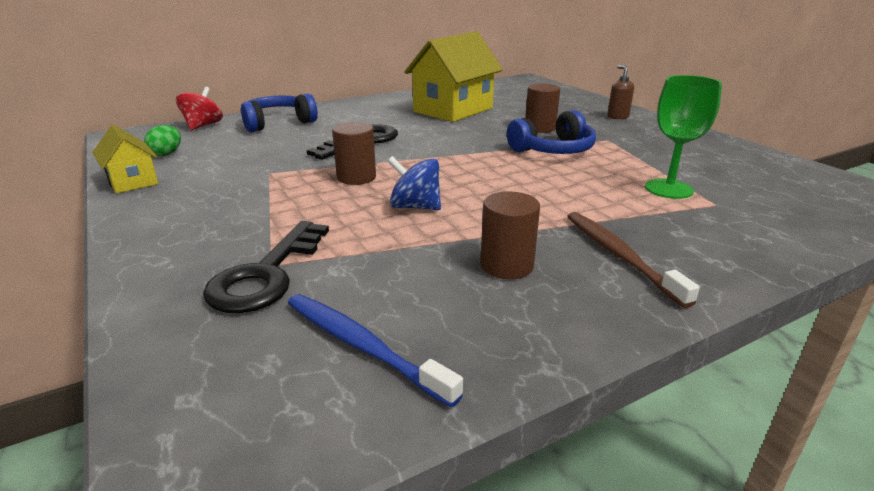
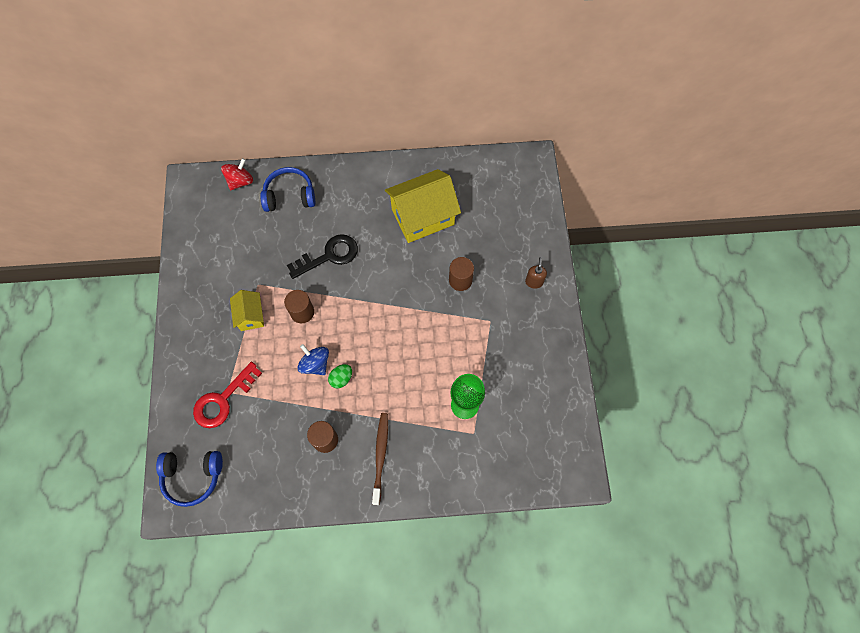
camera: 25 degrees right, 40 degrees up
yellow house [92,125,158,193] -> yellow house moved to [230,290,264,331]
green egg [144,125,181,156] -> green egg moved to [328,364,352,388]
black key [203,221,329,313] -> red key [193,362,262,428]
blue toothbrush [288,294,463,407] -> none
blue headphones [507,110,596,154] -> blue headphones moved to [156,451,223,507]

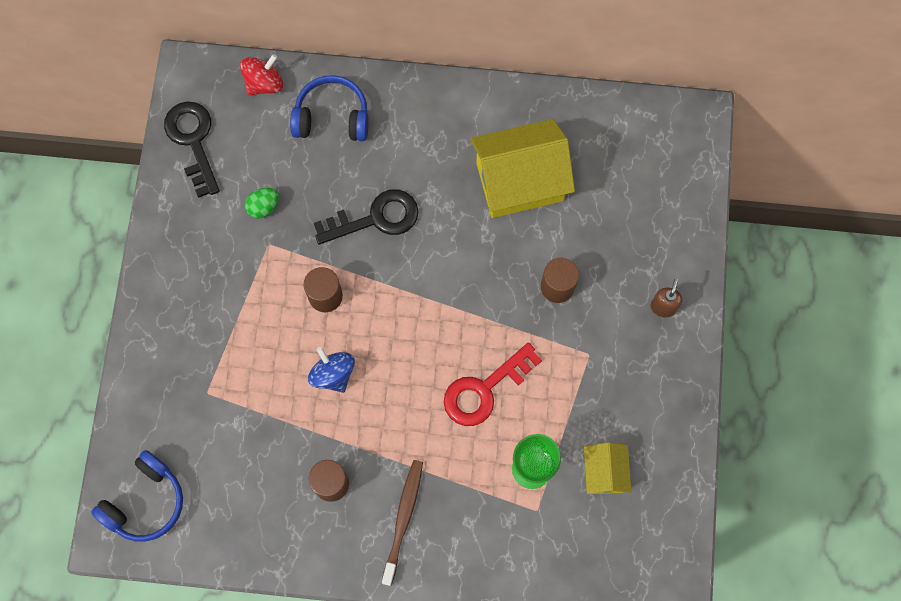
camera: 10 degrees right, 5 degrees up
blue headphones [156,451,223,507] -> blue headphones turned 60 degrees counterclockwise [91,450,183,542]
red key [193,362,262,428] -> red key moved to [444,342,542,426]
yellow house [230,290,264,331] -> yellow house moved to [584,442,631,494]
green egg [328,364,352,388] -> green egg moved to [245,188,279,219]
none -> black key [164,101,220,198]

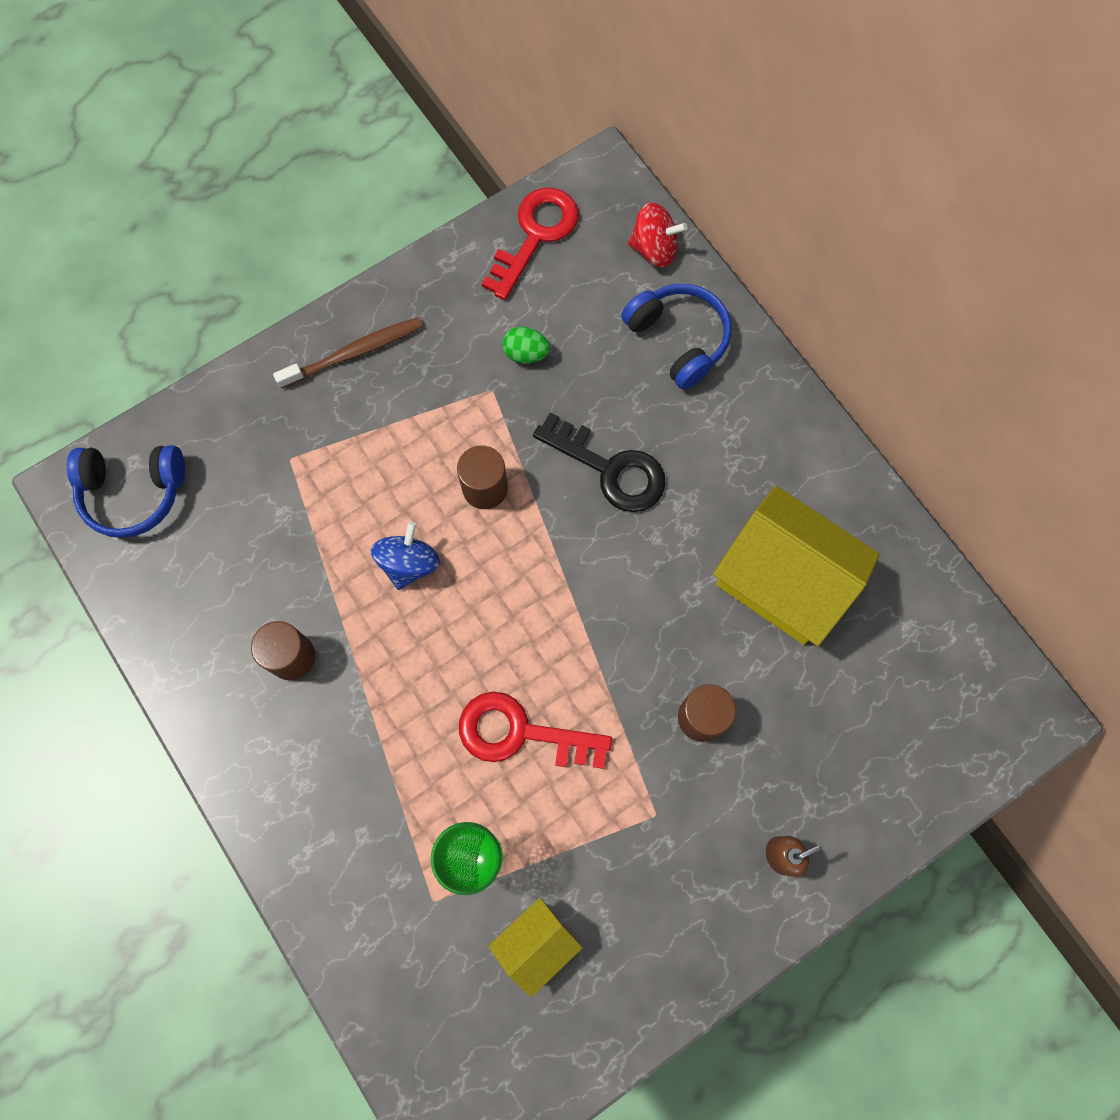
camera: 50 degrees right, 0 degrees up
black key [164,101,220,198] -> red key [482,188,579,300]
brown toothbrush [382,460,423,586] -> brown toothbrush moved to [273,317,423,389]

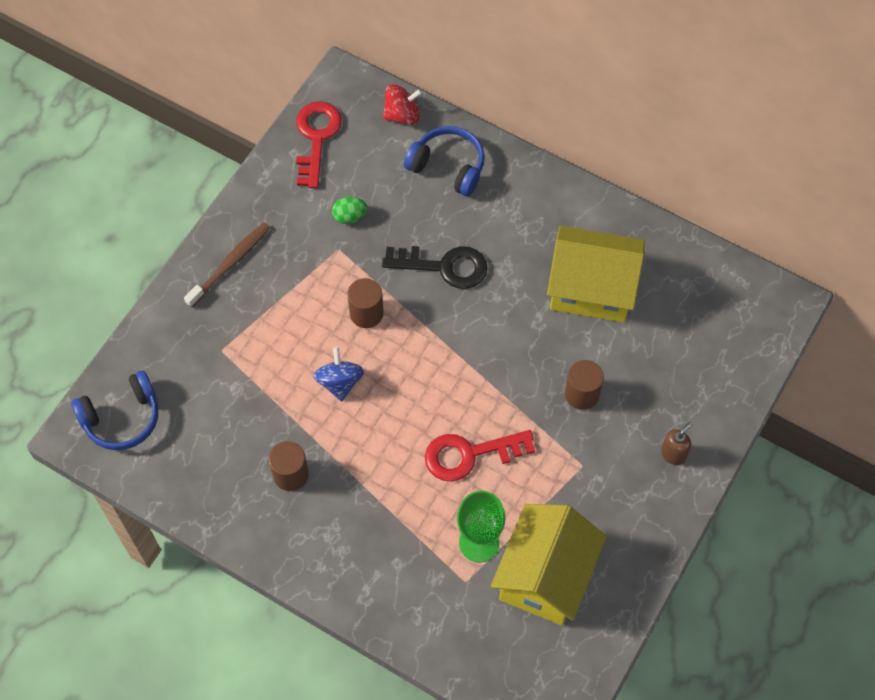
camera: 25 degrees left, 10 degrees down
yellow house [489,898,583,997] -> yellow house [491,504,606,625], size x1.91

